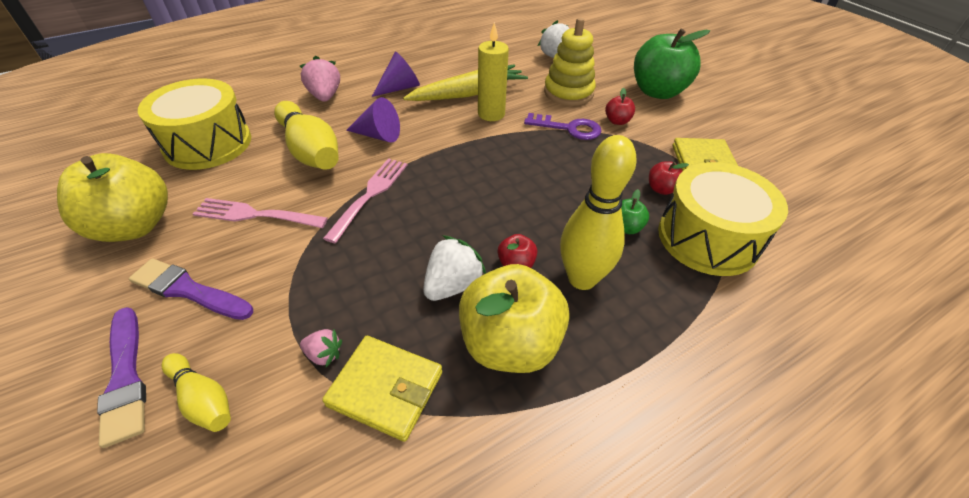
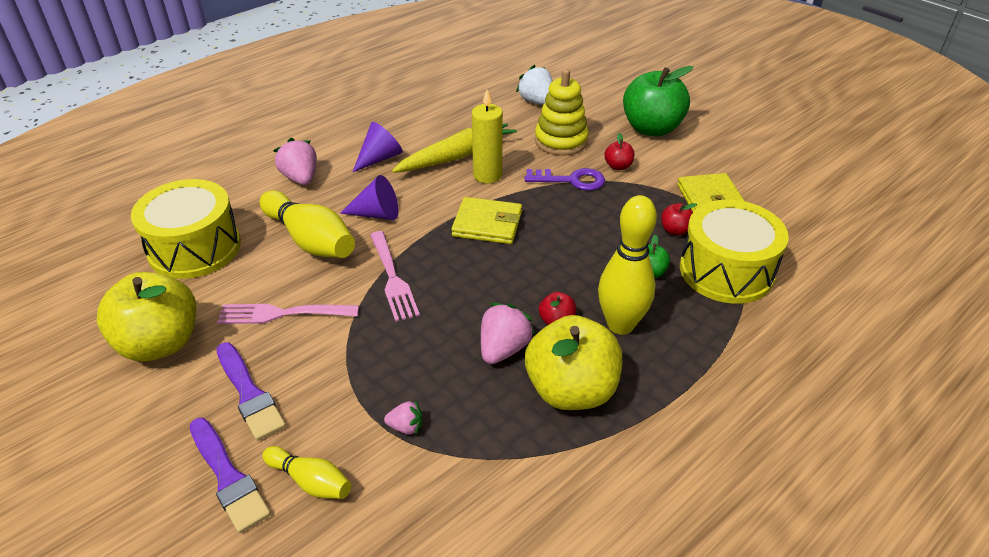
camera: 10 degrees left, 5 degrees down
purple brush [129,258,253,320] -> purple brush turned 135 degrees counterclockwise [216,342,286,441]
yellow wallet [322,336,442,442] -> yellow wallet moved to [451,197,522,244]
pink fork [323,158,408,244] -> pink fork turned 150 degrees clockwise [370,231,420,322]
white strawberry [423,235,486,301] -> pink strawberry [481,303,535,364]

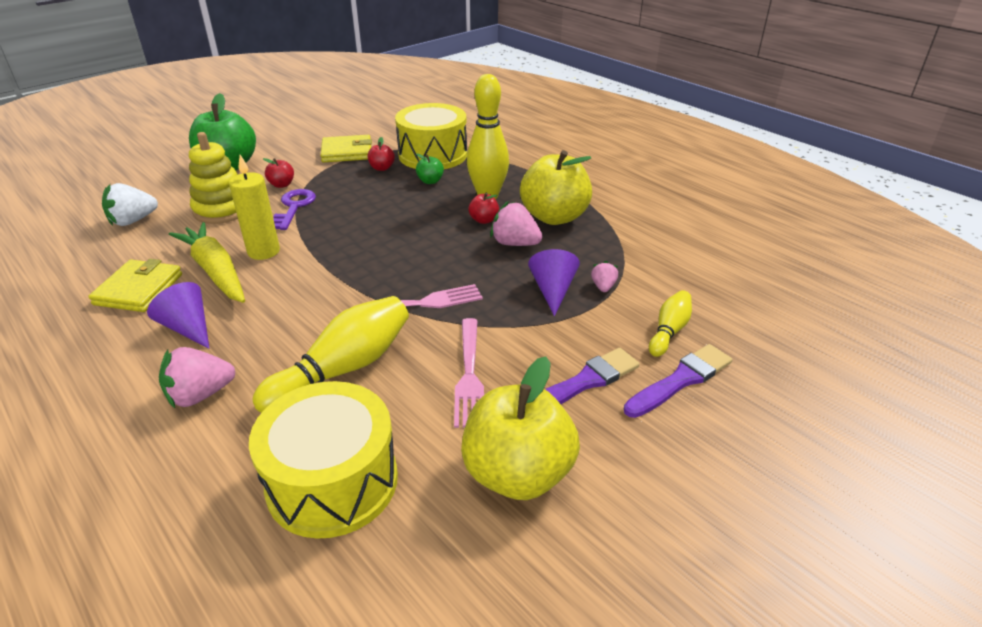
camera: 90 degrees left, 5 degrees down
purple cone [340,175,399,220] -> purple cone moved to [528,249,580,316]
yellow wallet [451,197,522,244] -> yellow wallet moved to [88,259,182,312]

